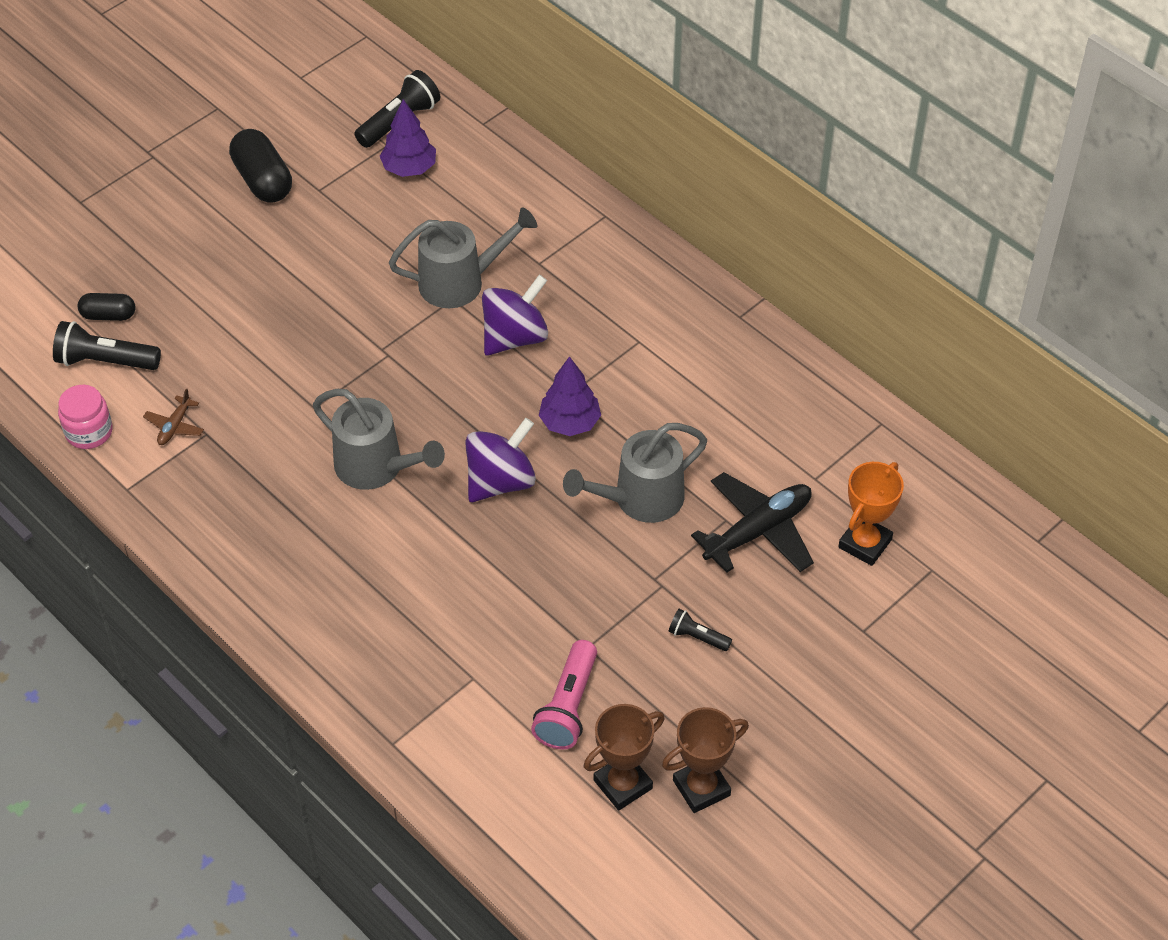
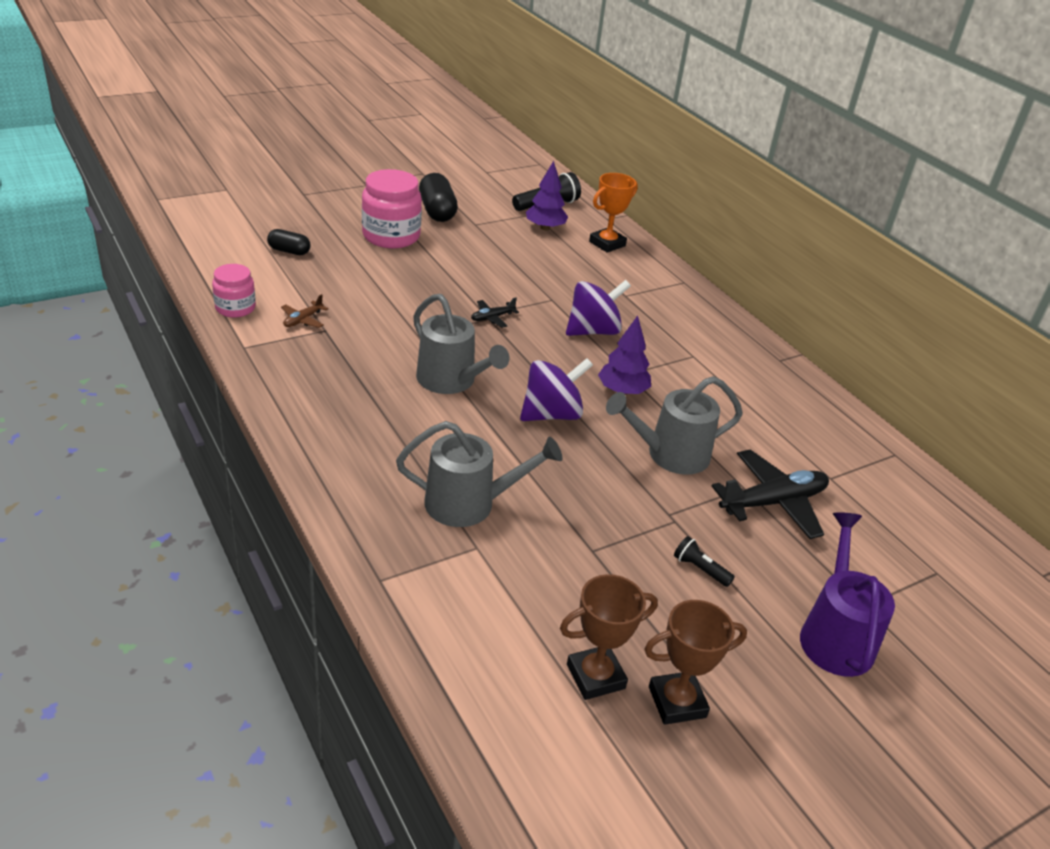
camera: 10 degrees right, 15 degrees down
black flashlight [53,321,161,370] -> none
grey watering can [389,207,537,308] -> grey watering can moved to [396,421,562,527]
pink flashlight [531,640,597,749] -> none
orange trophy [838,462,904,566] -> orange trophy moved to [589,173,638,253]
none -> pink jar [362,169,422,248]
none -> black plane [471,298,519,328]
none -> purple watering can [800,512,895,677]

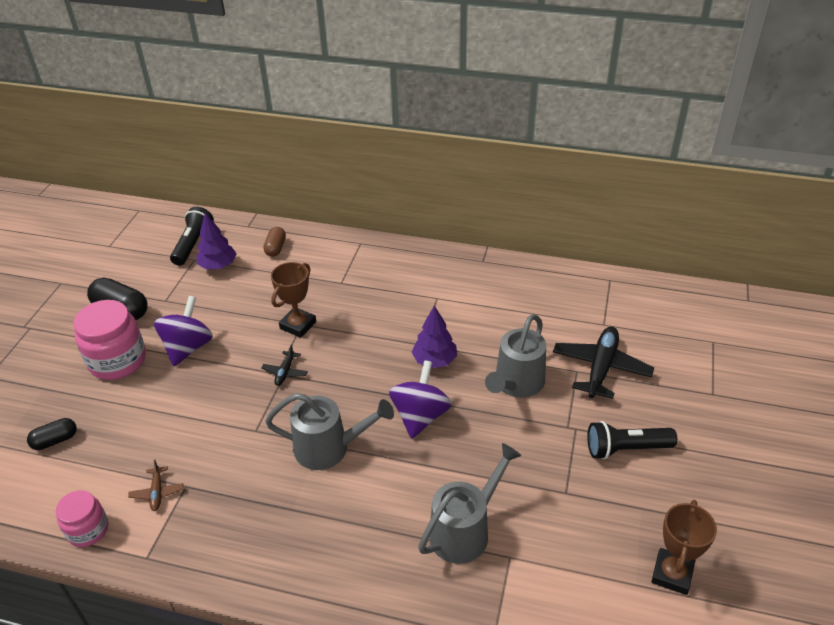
camera: 40 degrees left, 5 degrees up
purple spinning top [566,280,631,336] -> purple spinning top moved to [154,296,213,366]
orange trophy [589,173,638,253] -> brown capsule [263,227,286,257]
brown trophy [644,600,747,725] -> brown trophy moved to [271,262,316,338]
black flashlight [674,536,735,587] -> black flashlight [587,421,677,459], size x1.80
purple watering can [800,512,895,677] -> none

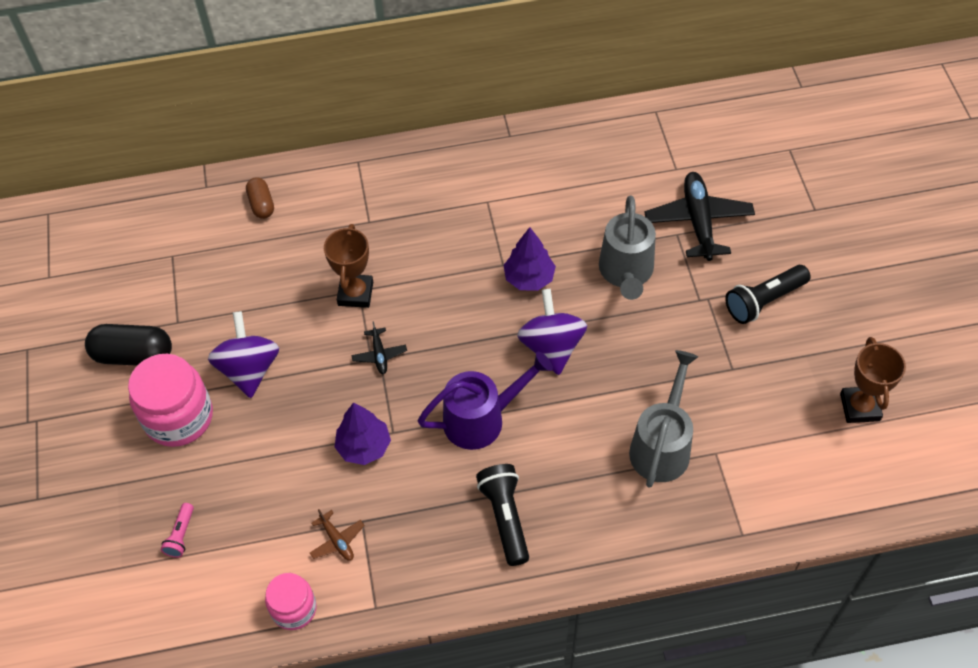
camera: 25 degrees left, 15 degrees up
black capsule [27,418,77,450] -> pink flashlight [160,503,194,558]
black flashlight [170,207,214,266] -> black flashlight moved to [476,464,529,566]
purple tree [197,212,237,269] -> purple tree moved to [335,402,391,465]
grey watering can [265,393,394,470] -> purple watering can [418,352,553,450]

